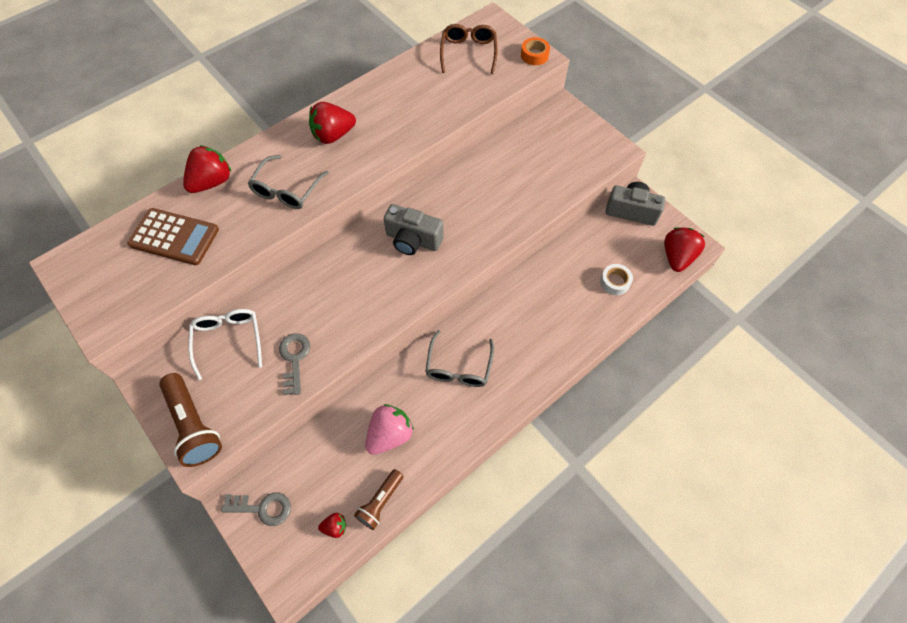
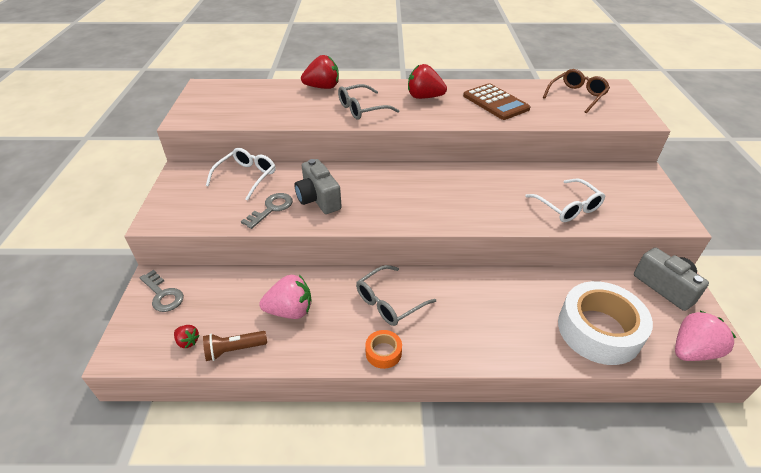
camera: 40 degrees right, 20 degrees down
brown calculator [127,208,219,265] -> brown calculator moved to [463,83,531,120]
brown flashlight [159,373,222,467] -> none
grey camera [384,204,444,255] -> grey camera moved to [294,159,342,214]
orange tape [521,37,550,65] -> orange tape moved to [365,330,402,369]
white tape [600,264,633,295] -> white tape [558,281,653,365], size x2.28
red strawberry [664,227,705,272] -> pink strawberry [675,311,736,361]
none -> white glasses [525,178,605,222]

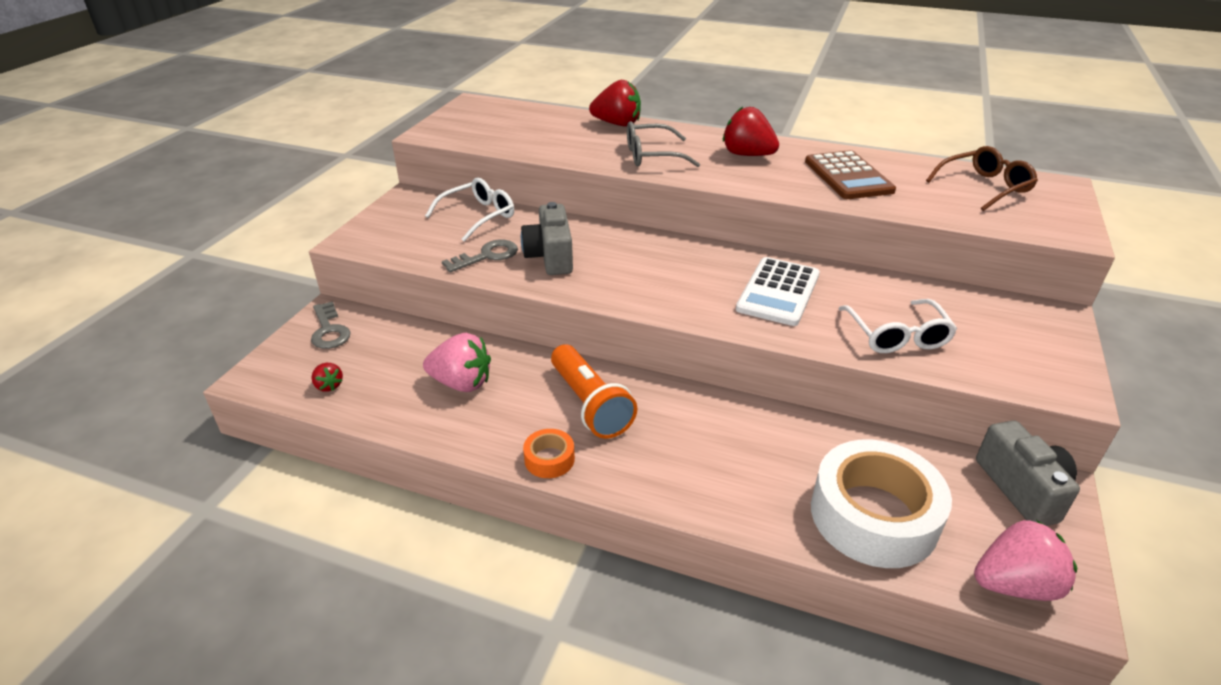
camera: 20 degrees right, 5 degrees down
brown flashlight [203,331,267,361] -> none
grey glasses [356,265,436,326] -> orange flashlight [551,345,637,439]
none -> white calculator [736,257,820,326]

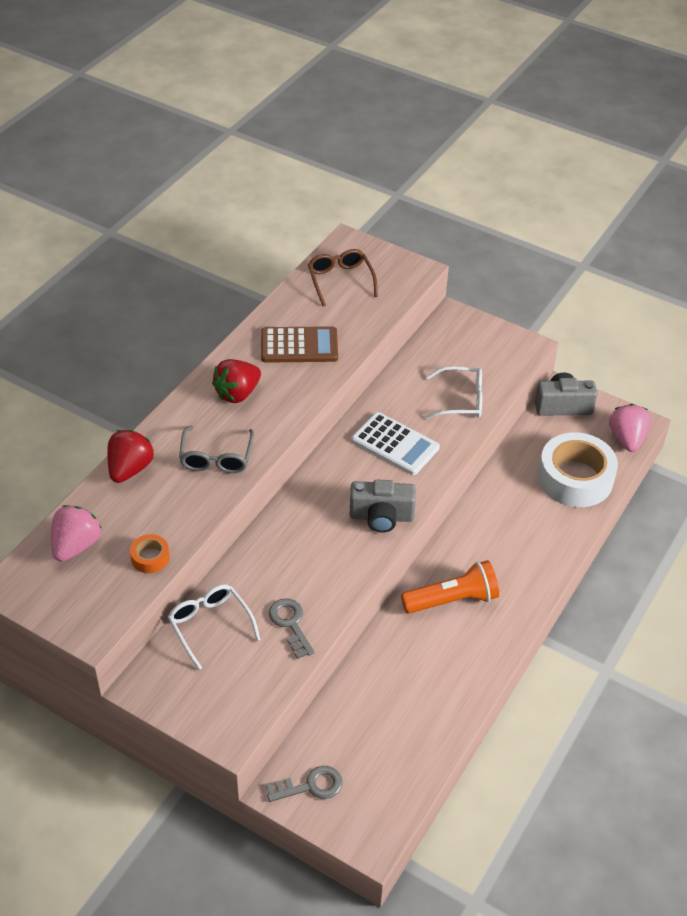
camera: 80 degrees left, 10 degrees up
red strawberry [312,363,343,392] -> none
pink strawberry [423,333,491,392] -> pink strawberry moved to [51,505,101,562]
grey camera [521,202,573,275] -> grey camera moved to [350,479,416,533]
orange tape [523,429,575,478] -> orange tape moved to [130,534,170,573]

